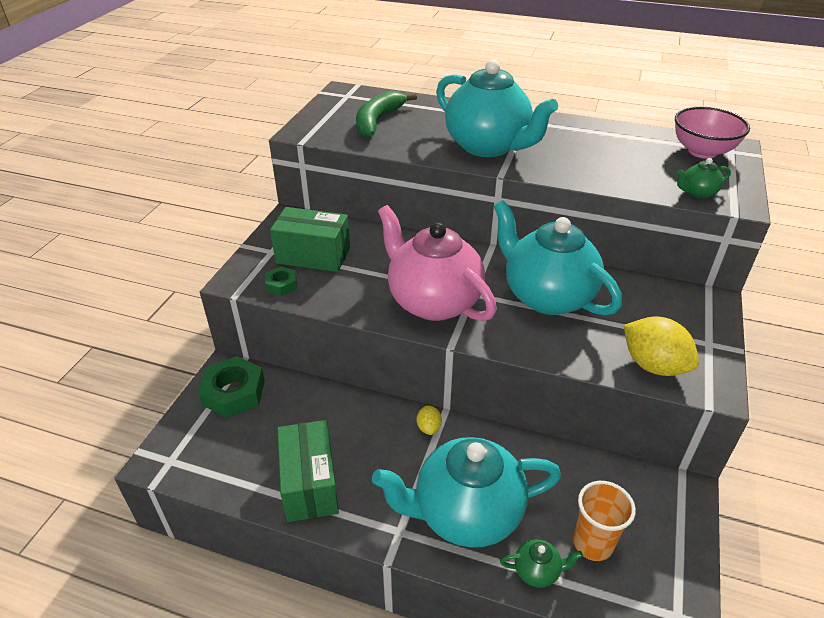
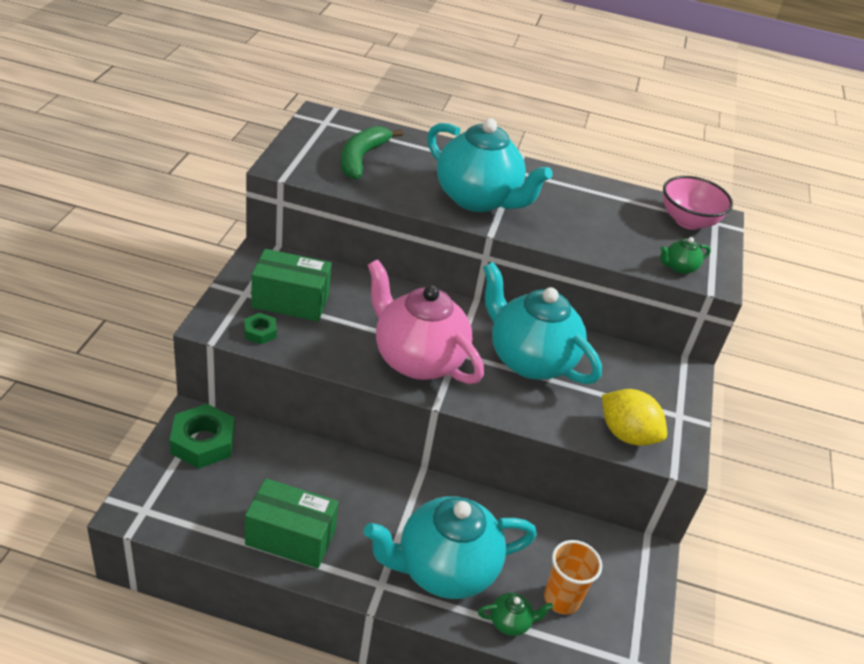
camera: 10 degrees left, 0 degrees up
green box [277,420,339,522] -> green box turned 60 degrees counterclockwise [245,478,338,568]
yellow lemon [417,405,442,435] -> none

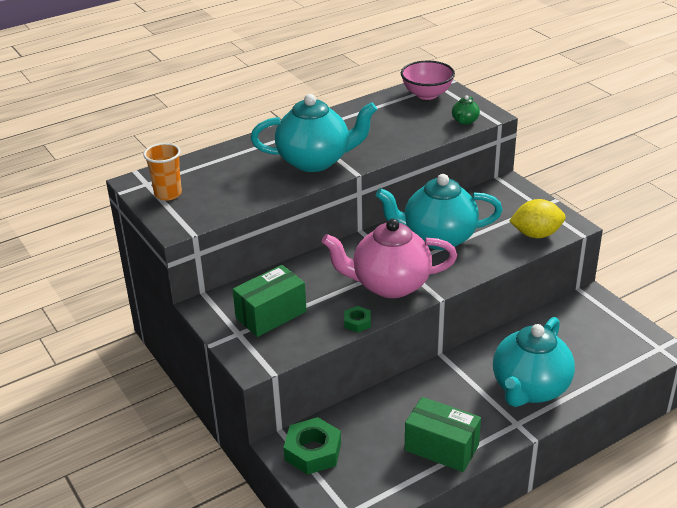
camera: 40 degrees left, 5 degrees down
green nut [244,313,277,344] -> green nut moved to [344,306,371,333]
green box [245,478,338,568] -> green box turned 60 degrees clockwise [405,397,481,472]
green banana [341,126,403,179] -> none
green teapot [478,593,553,636] -> none
orange cup [544,540,602,615] -> orange cup moved to [144,143,182,201]

